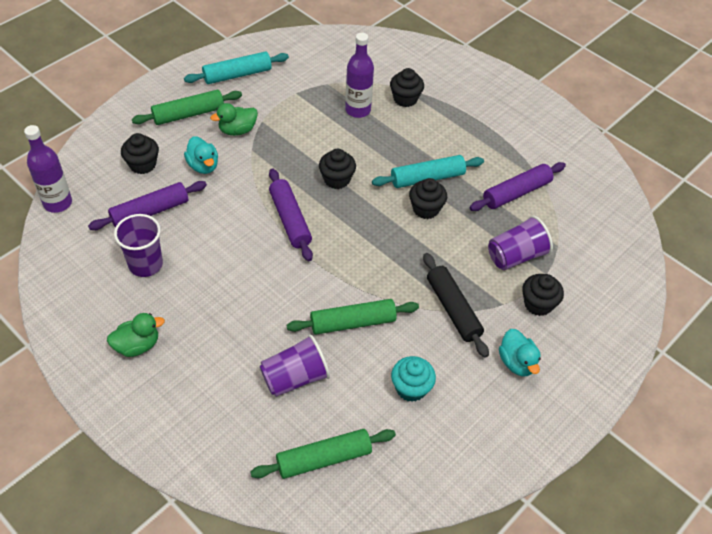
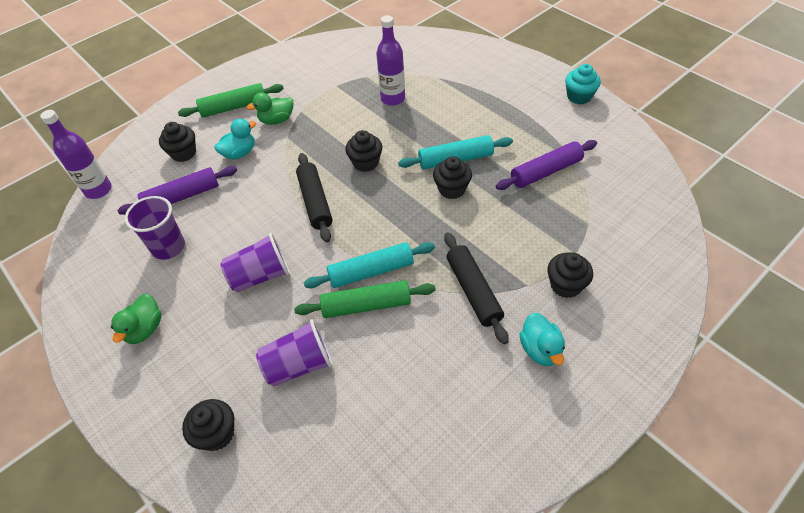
camera: 10 degrees right, 0 degrees up
green duck [107,313,165,357] -> green duck turned 120 degrees clockwise [111,294,162,344]
turquoise rolling pin [184,52,289,84] -> turquoise rolling pin moved to [304,242,435,288]
turquoise duck [184,136,218,174] -> turquoise duck turned 105 degrees counterclockwise [214,119,256,160]
green rolling pin [250,429,396,479] -> none
purple rolling pin [269,168,313,261] -> black rolling pin [296,153,332,242]
black cupcake [390,68,424,107] -> black cupcake moved to [182,399,234,451]
turquoise cupcake [391,356,436,402] -> turquoise cupcake moved to [565,64,601,104]
purple cup [488,216,553,270] -> purple cup moved to [221,233,290,292]

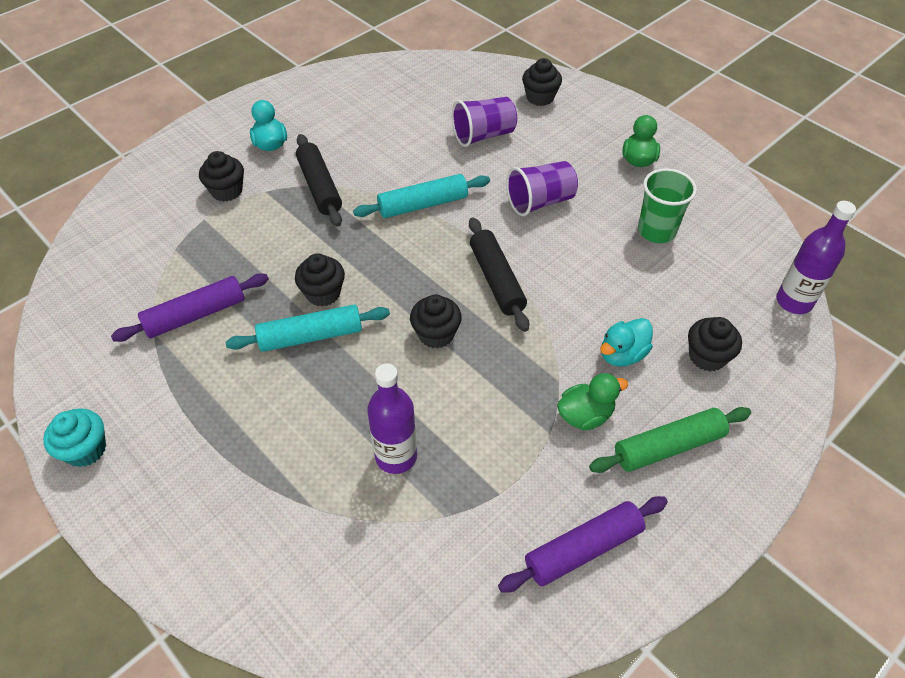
camera: 175 degrees right, 0 degrees up
purple rolling pin [117,166,237,215] -> purple rolling pin moved to [498,496,668,592]
purple cup [125,196,185,260] -> green cup [638,168,697,243]
green rolling pin [294,280,436,318] -> none

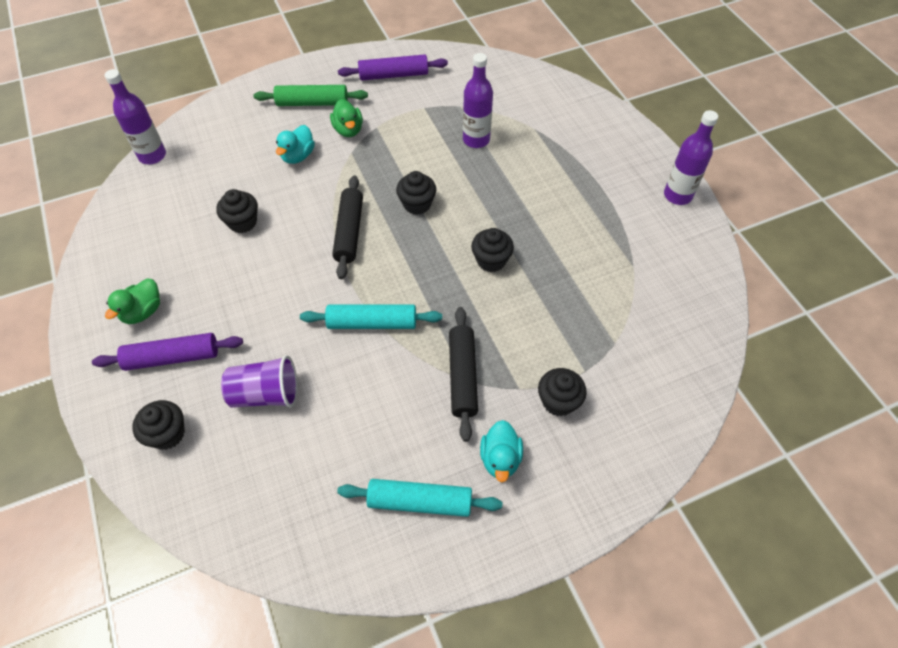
camera: 160 degrees left, 5 degrees up
turquoise cupcake [43,408,106,467] -> purple bottle [664,110,718,205]
purple rolling pin [111,274,269,342] -> purple rolling pin moved to [92,333,243,371]
turquoise rolling pin [225,304,390,352] -> turquoise rolling pin moved to [337,479,502,517]
purple cup [506,161,578,216] -> none
green duck [557,373,628,430] -> green duck turned 105 degrees counterclockwise [330,99,363,137]
turquoise duck [600,318,653,366] -> turquoise duck turned 135 degrees clockwise [276,125,315,164]
green cup [638,168,697,243] -> none
black cupcake [688,317,742,371] -> black cupcake moved to [216,189,258,233]

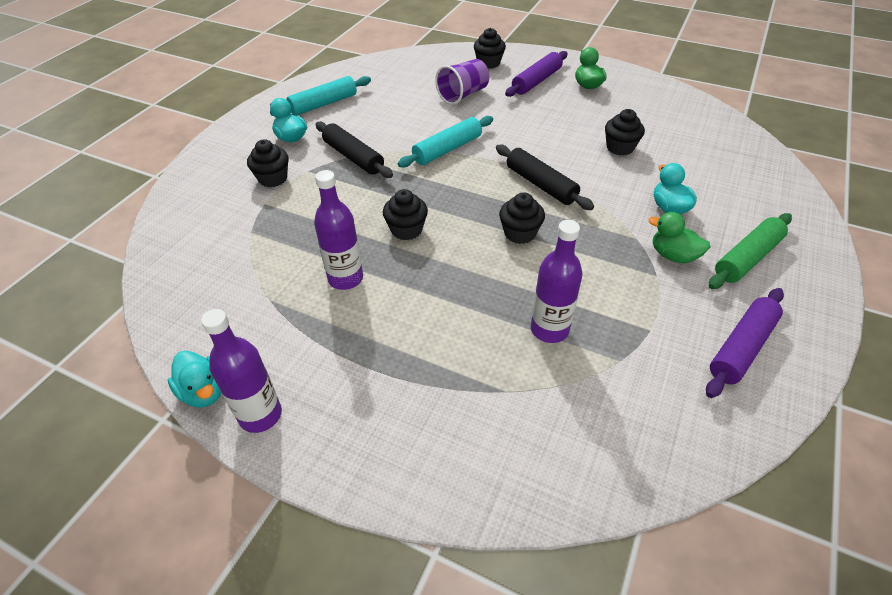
camera: 140 degrees right, 10 degrees down
purple bottle [105,69,166,164] -> purple bottle moved to [314,170,363,290]
none -> turquoise duck [168,350,222,408]

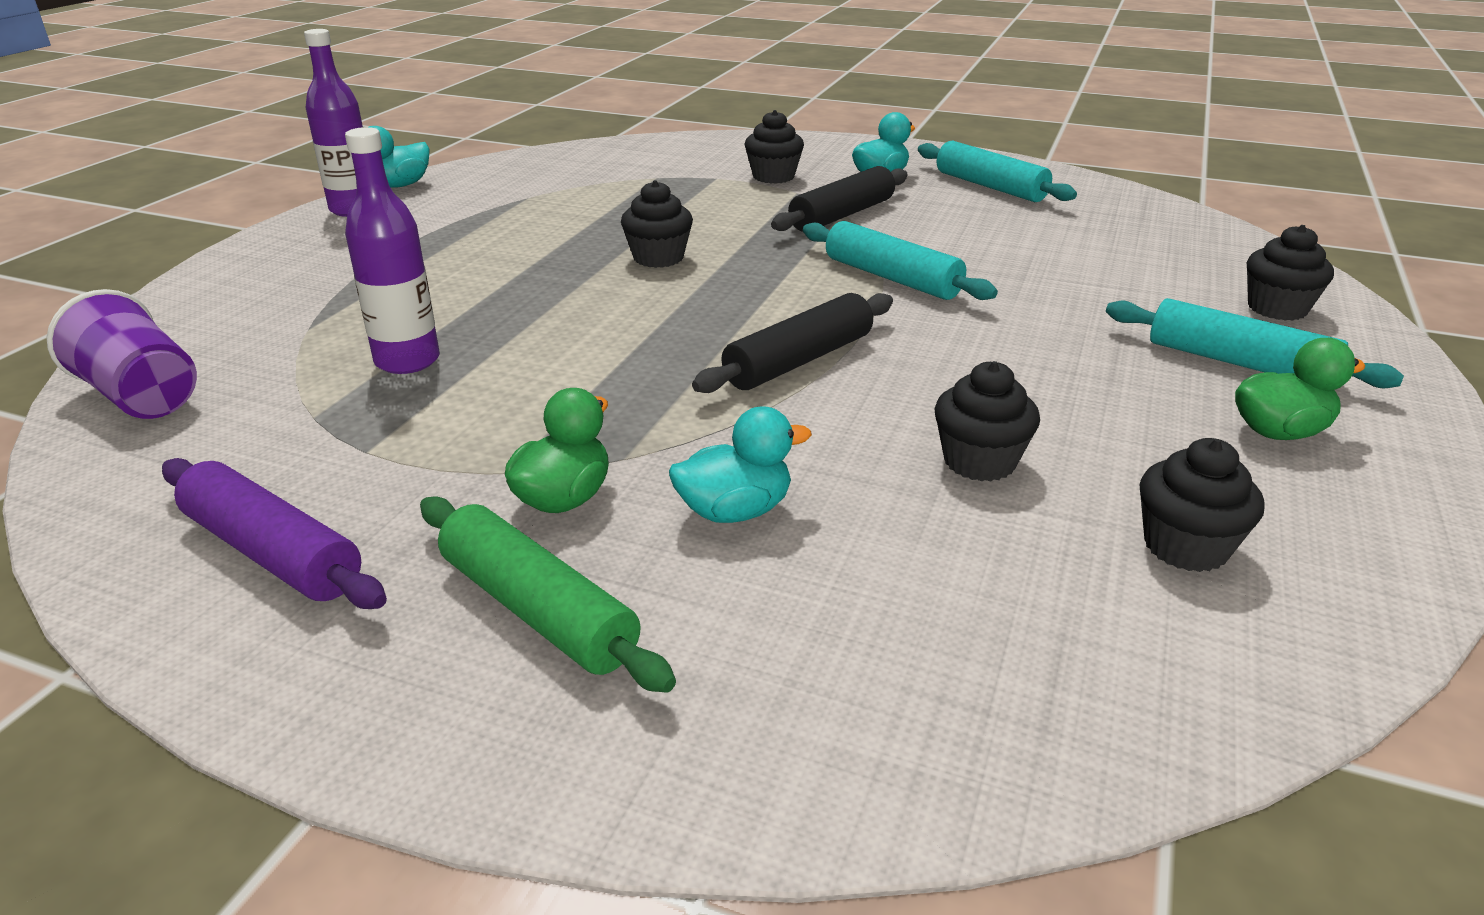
camera: 85 degrees right, 15 degrees down
purple bottle [314,170,363,290] -> none
purple cup [435,59,489,105] -> purple cup moved to [46,289,197,419]
black cupcake [499,192,545,244] -> black cupcake moved to [1140,438,1264,572]
purple rolling pin [505,51,568,97] -> turquoise rolling pin [1106,298,1404,388]

